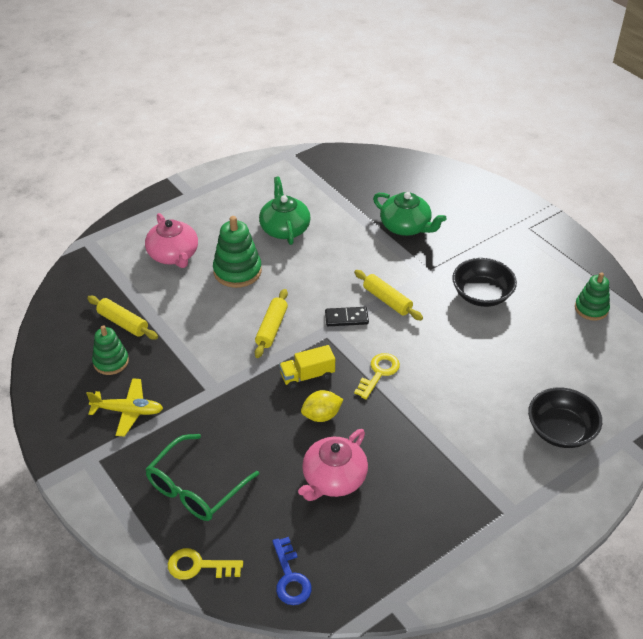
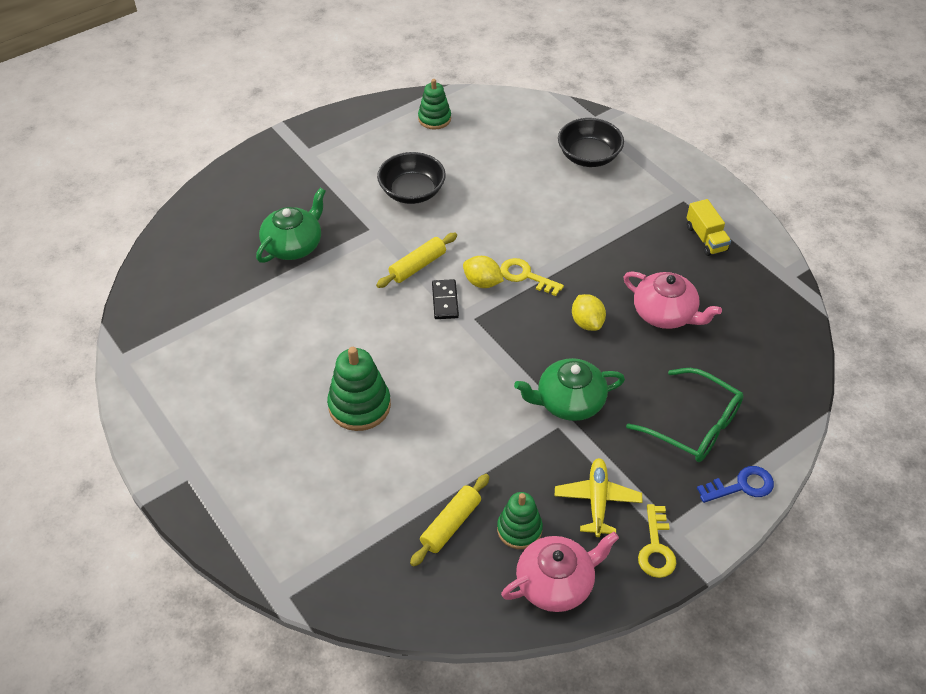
camera: 90 degrees left, 5 degrees up
pink teapot [145,213,198,268] -> pink teapot moved to [501,532,619,612]
yellow key [168,548,243,580] -> yellow key moved to [638,504,676,578]
yellow rolling pin [255,289,288,358] -> none
green teapot [259,177,311,245] -> green teapot moved to [514,358,625,421]
blue key [272,537,312,605] -> blue key moved to [697,466,774,503]
yellow truck [279,345,335,389] -> yellow truck moved to [687,199,731,256]
none -> yellow lemon [463,256,504,288]

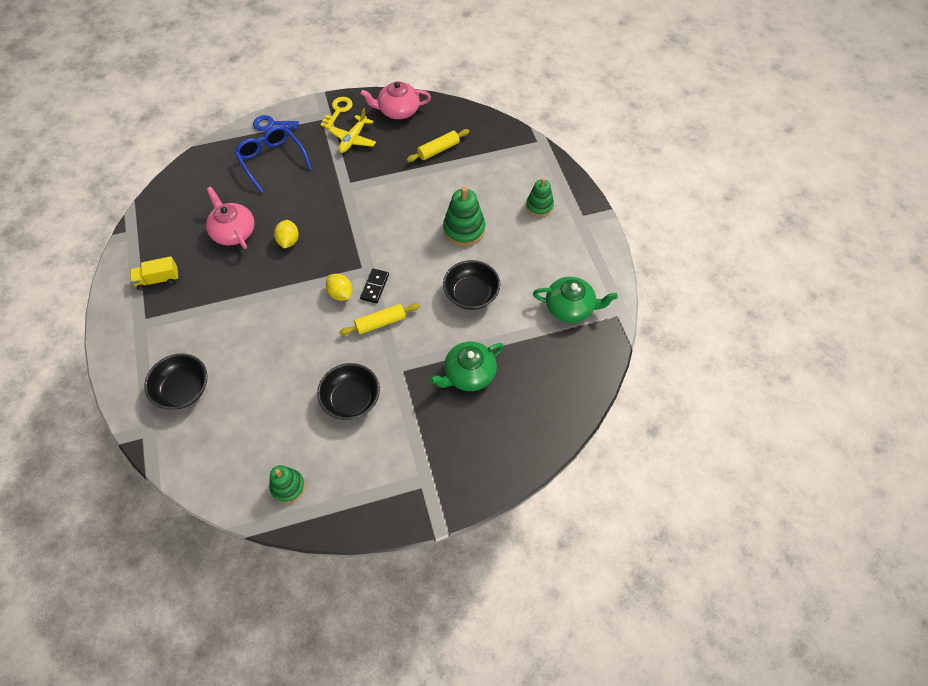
camera: 160 degrees left, 10 degrees up
green stacking toy [497,492,543,549] -> green stacking toy moved to [526,178,554,217]
yellow key [500,258,564,296] -> none
green teapot [514,358,625,421] -> green teapot moved to [533,277,618,323]
green glasses [626,368,744,462] -> blue glasses [235,126,312,193]
yellow truck [687,199,731,256] -> yellow truck turned 105 degrees counterclockwise [130,256,179,290]
none -> black bowl [443,260,500,310]

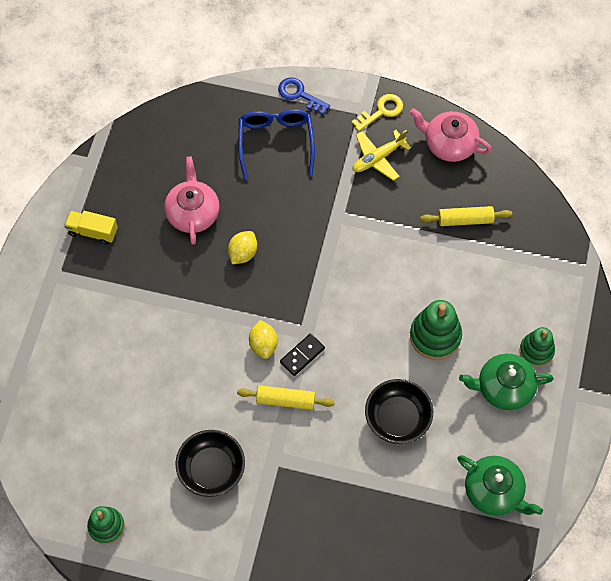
camera: 30 degrees right, 5 degrees up
black bowl [144,353,208,410] -> none
green teapot [430,341,504,391] -> green teapot moved to [459,354,554,410]

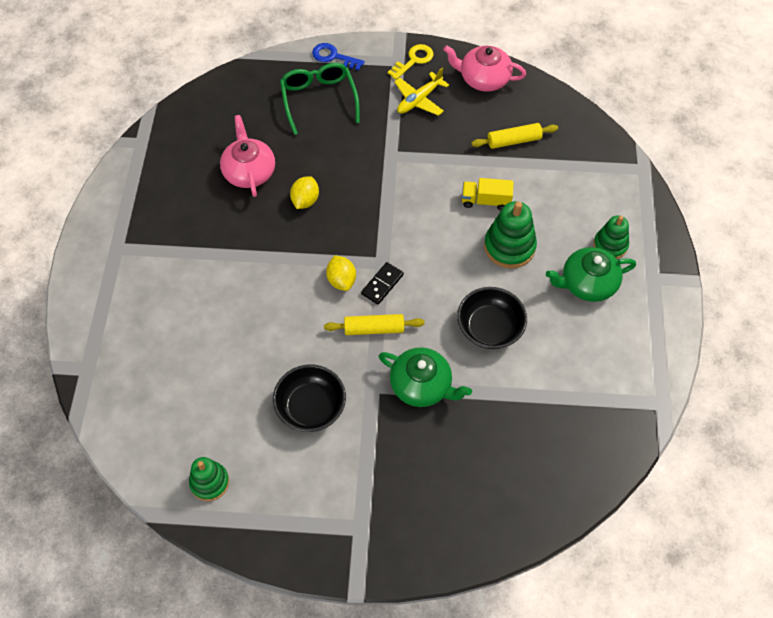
camera: 10 degrees left, 5 degrees down
yellow truck [64,211,118,245] -> yellow truck moved to [462,178,514,210]
blue glasses [238,109,315,179] -> green glasses [280,63,360,135]
green teapot [458,455,543,516] -> green teapot moved to [379,347,472,407]

